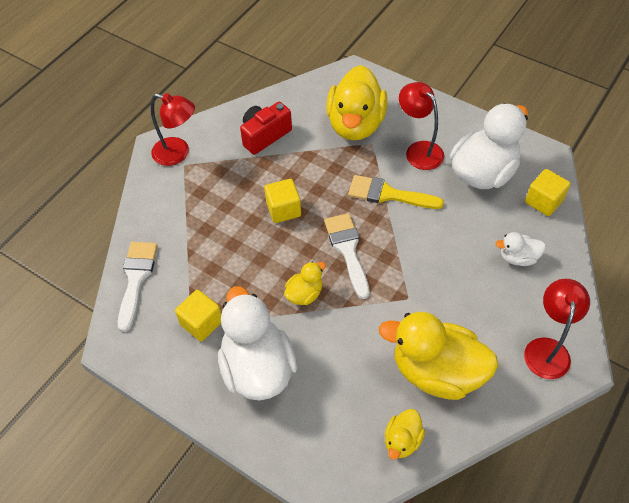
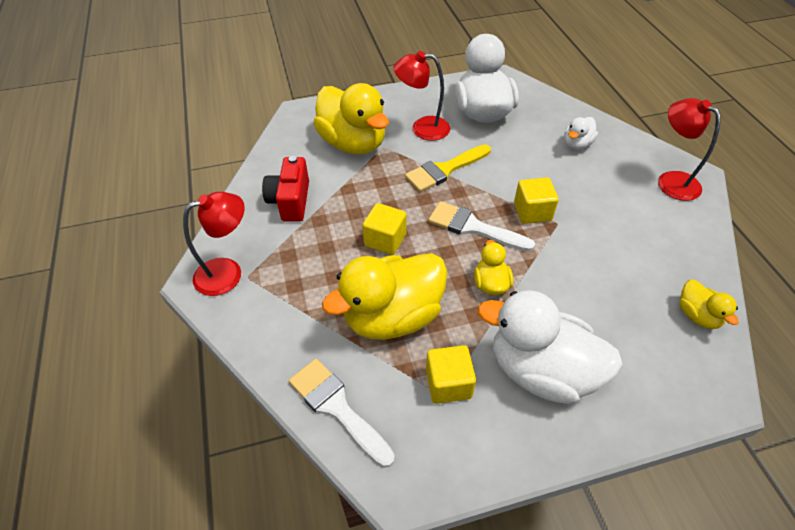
camera: 50 degrees left, 5 degrees down
yellow duck [379,312,499,400] -> yellow duck moved to [322,253,447,340]
yellow cube [525,169,571,216] -> yellow cube moved to [514,177,559,224]

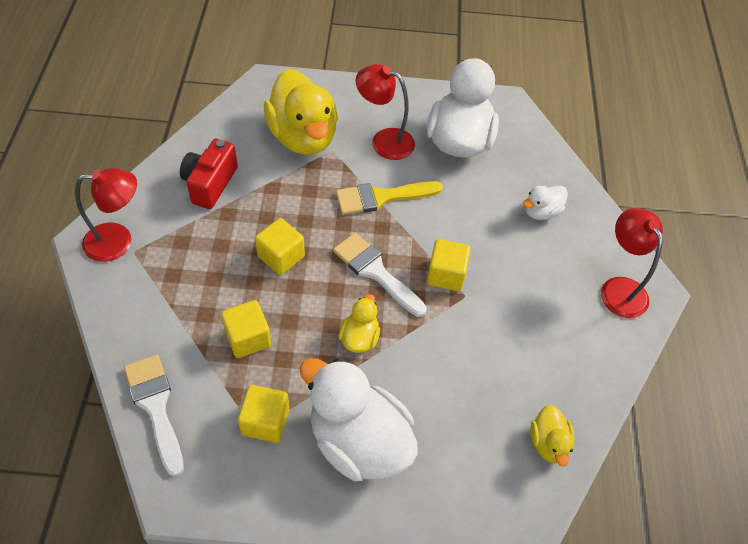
camera: 15 degrees right, 5 degrees up
yellow duck [322,253,447,340] -> yellow cube [221,300,271,358]

